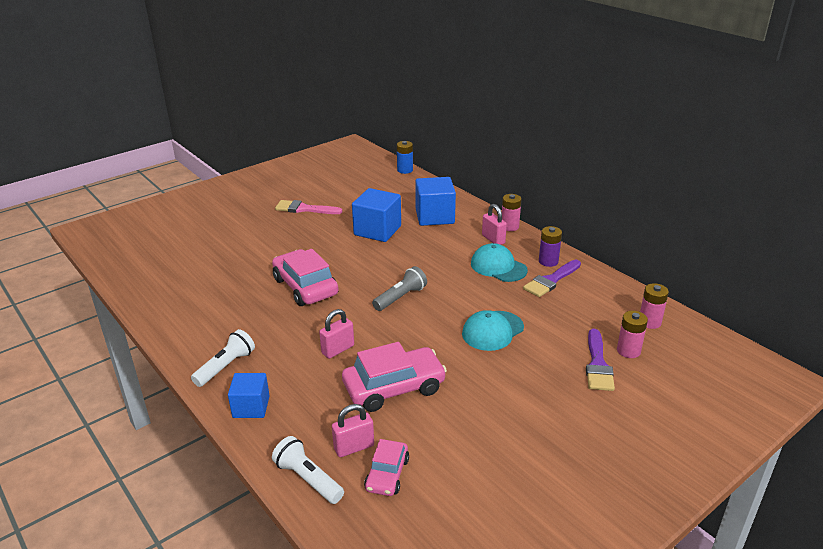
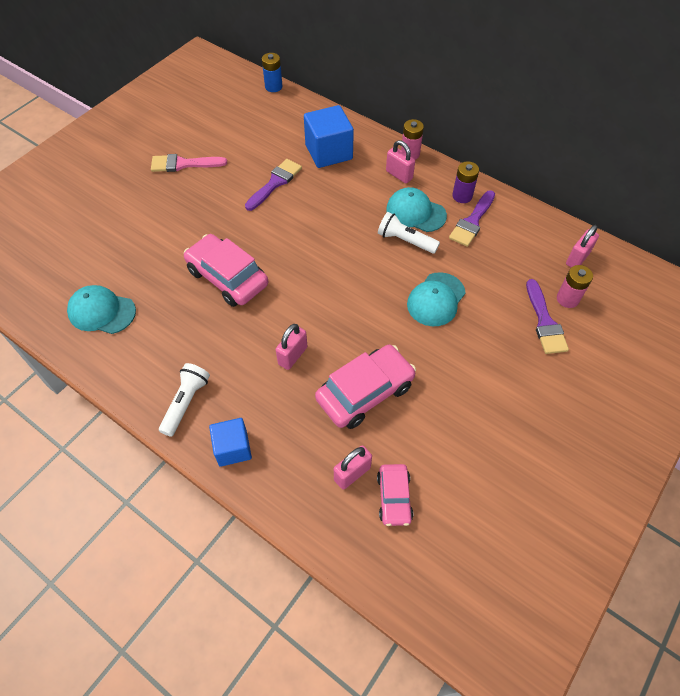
camera: 15 degrees left, 25 degrees up
white flashlight [272,436,344,504] -> white flashlight moved to [378,212,440,254]
blue cube [352,188,401,242] -> purple brush [245,159,302,211]
grey flashlight [372,266,427,311] -> none
pink battery [640,283,669,329] -> pink padlock [566,225,599,268]
none -> turquoise cap [67,285,136,334]

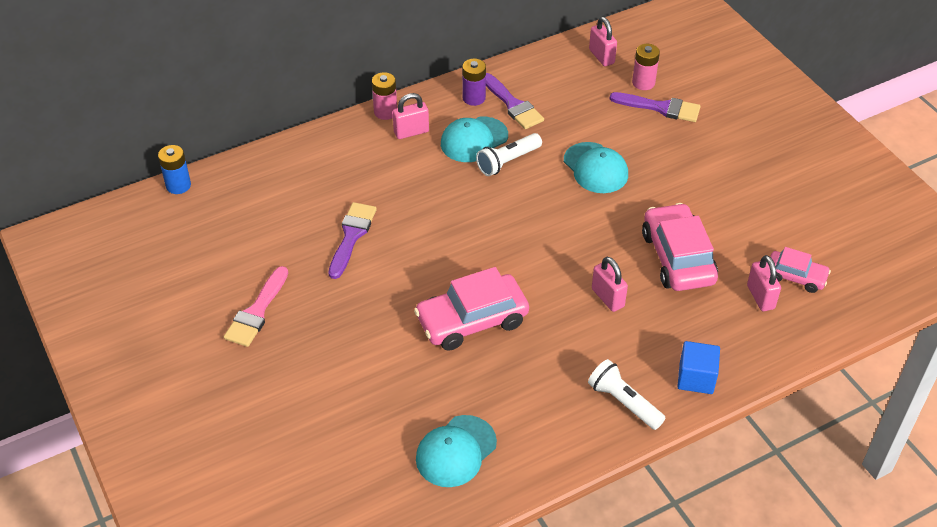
camera: 65 degrees left, 10 degrees down
purple brush [245,159,302,211] -> purple brush turned 45 degrees clockwise [329,202,377,279]
blue cube [304,105,354,168] -> none

